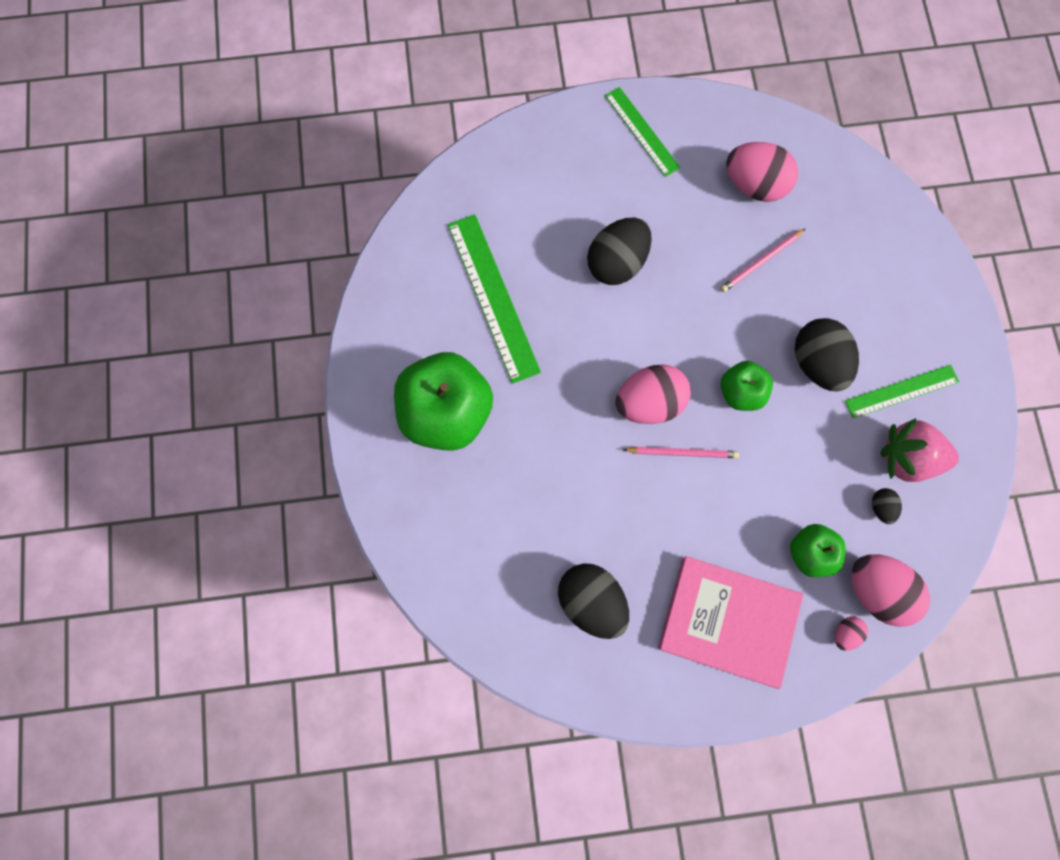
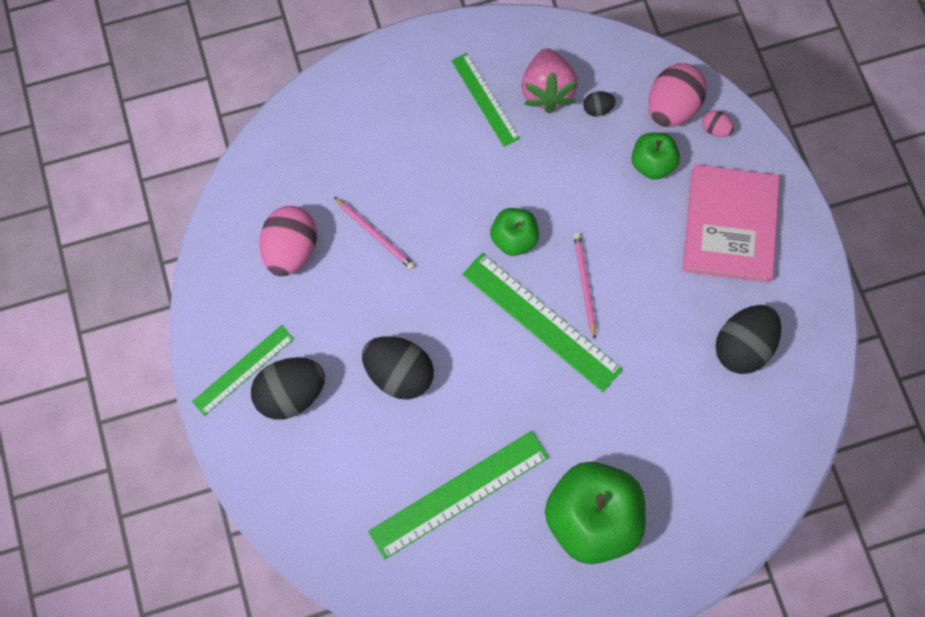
camera: 100 degrees left, 5 degrees down
pink egg [615,364,691,424] -> green ruler [462,253,623,392]
black egg [795,318,859,392] -> black egg moved to [251,358,325,420]

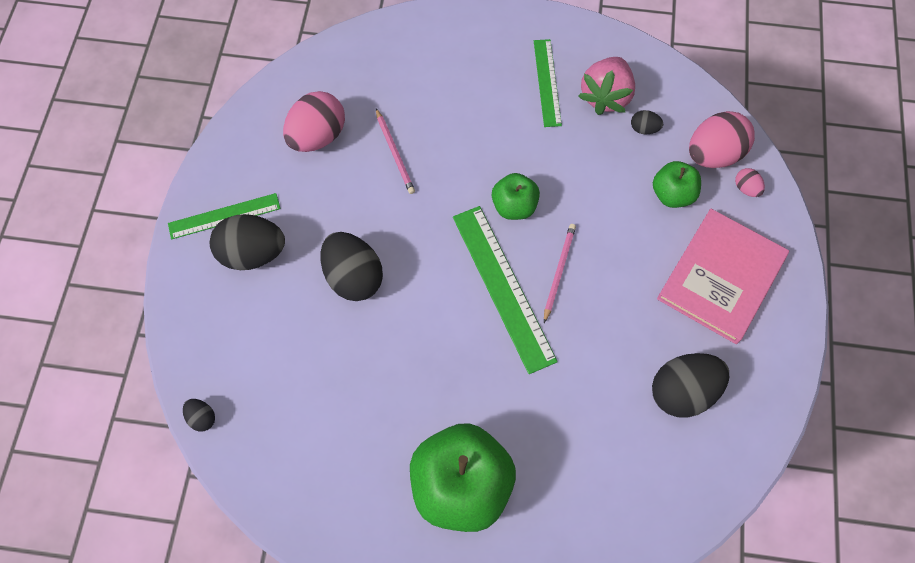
camera: 25 degrees right, 5 degrees down
green ruler [368,431,549,559] -> none
none -> black egg [183,399,215,432]

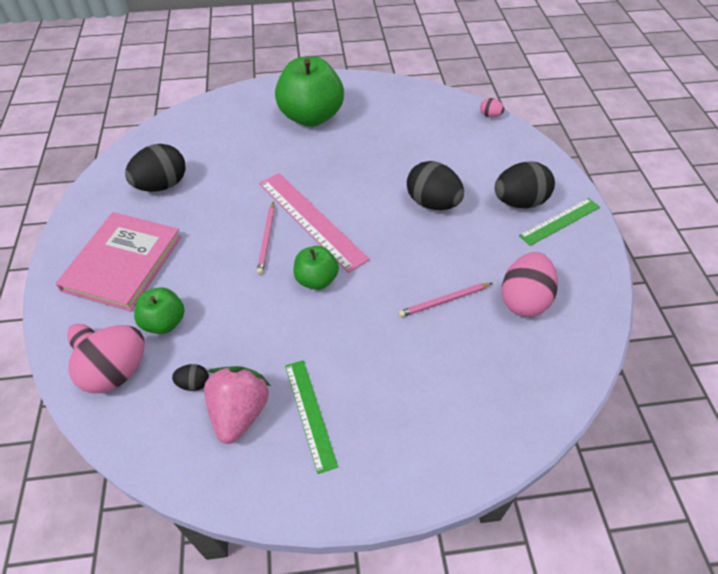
camera: 165 degrees right, 15 degrees down
black egg [183,399,215,432] -> pink egg [480,98,504,117]
pink pencil [376,109,415,194] -> pink pencil turned 75 degrees counterclockwise [398,283,492,317]
green ruler [453,206,558,374] -> pink ruler [259,173,370,273]

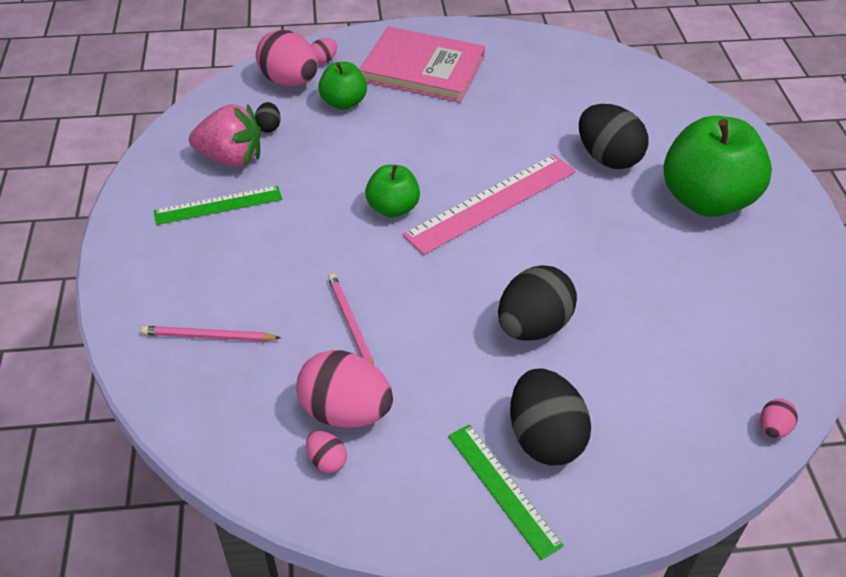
camera: 90 degrees right, 5 degrees down
black egg [125,144,186,192] -> black egg moved to [579,104,649,169]
pink pencil [257,202,275,275] -> pink pencil moved to [141,326,280,342]
none -> pink egg [306,431,347,473]

